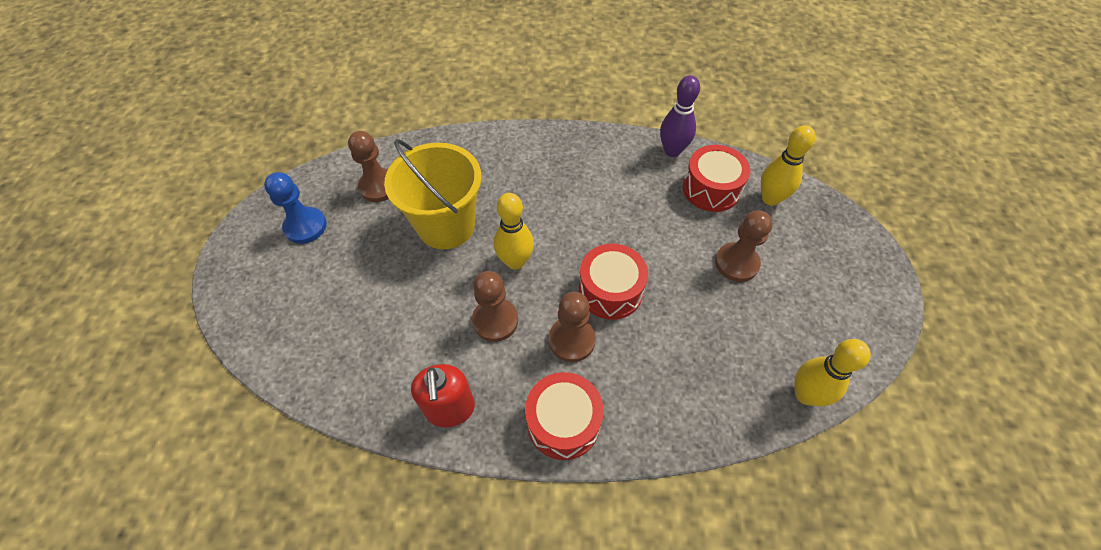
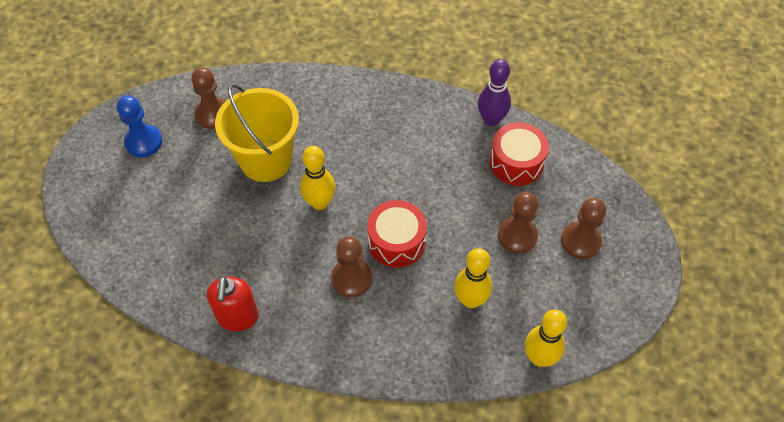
camera: 10 degrees right, 0 degrees up
brown pawn [472,271,518,342] -> brown pawn moved to [561,198,606,259]
red drum [525,372,604,460] -> none
yellow bowling pin [761,125,816,206] -> yellow bowling pin moved to [454,248,492,308]

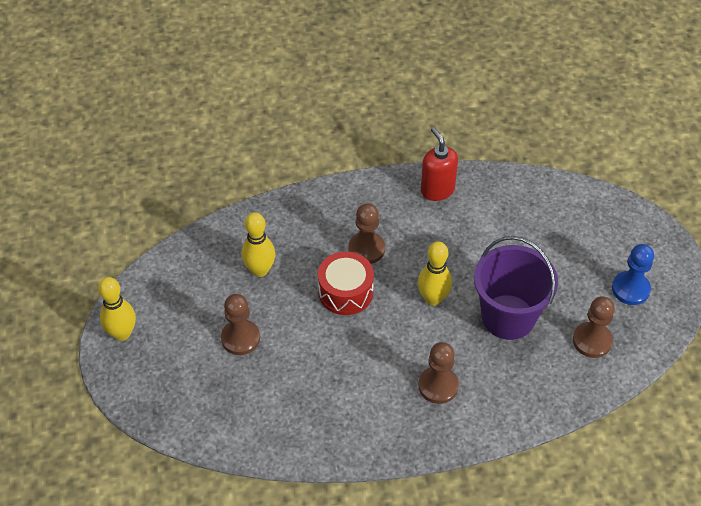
camera: 155 degrees right, 5 degrees down
yellow bucket [215,84,299,182] -> purple bucket [474,236,558,340]
purple bowling pin [478,59,511,126] -> none
red drum [490,122,549,186] -> none
yellow bowling pin [525,310,567,367] -> yellow bowling pin moved to [98,277,136,341]
brown pawn [561,198,606,259] -> brown pawn moved to [418,342,459,404]

